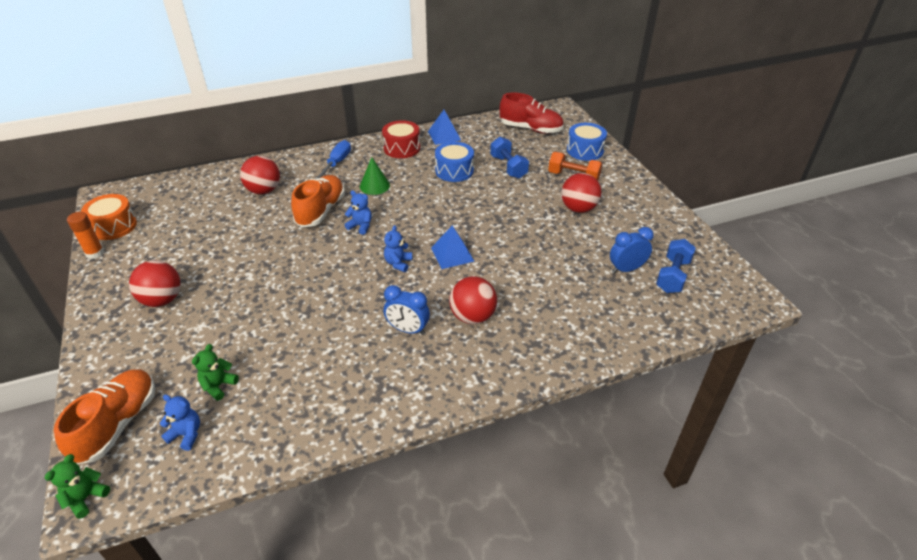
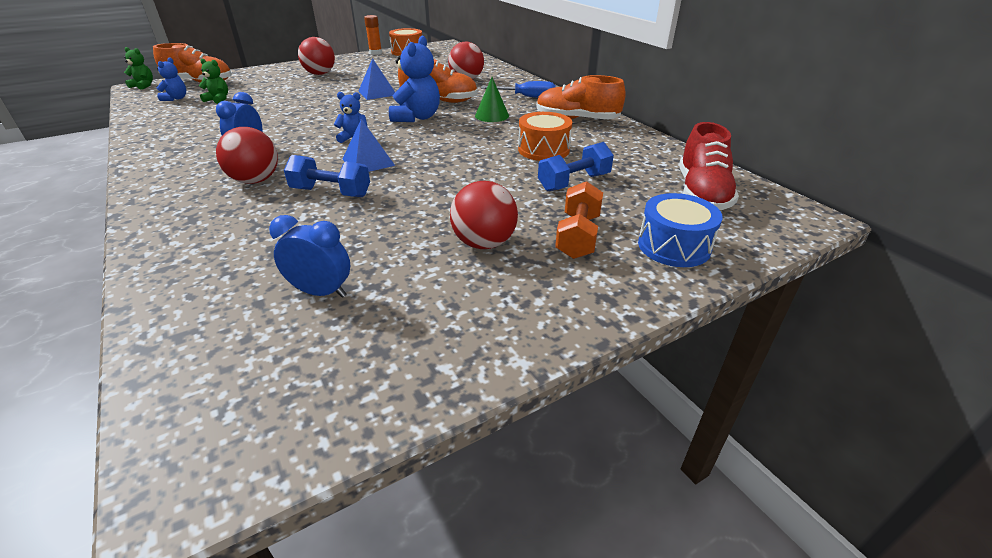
camera: 80 degrees right, 5 degrees down
blue teddy bear [344,190,372,235] -> blue teddy bear [389,36,440,122], size x1.79
red drum [382,120,420,158] -> orange shoe [536,75,626,119]
blue pyramid [428,110,461,145] -> blue pyramid moved to [359,58,395,100]
blue drum [435,142,474,182] -> orange drum [518,112,572,161]
blue clock [610,227,654,273] -> blue clock turned 45 degrees counterclockwise [269,215,350,298]
blue dumbbell [656,239,696,293] -> blue dumbbell moved to [284,155,370,197]

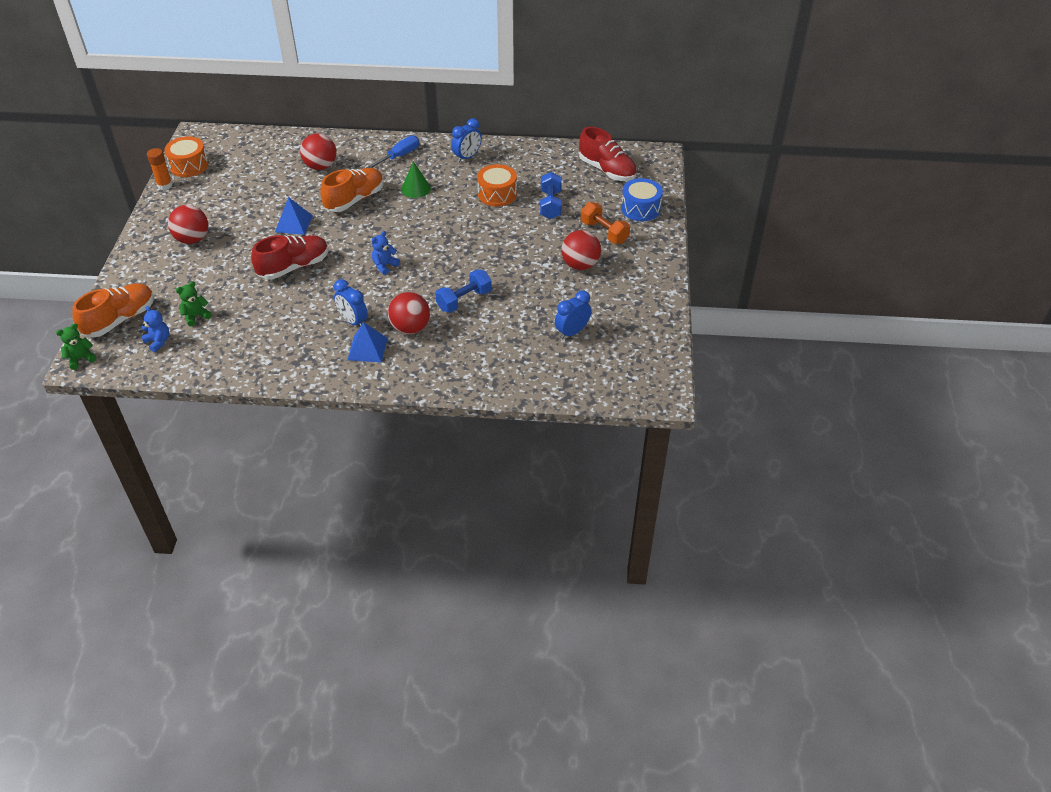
camera: 55 degrees left, 10 degrees up
blue pyramid [343,119,395,172] -> blue pyramid moved to [347,322,388,363]
blue teddy bear [389,36,440,122] -> none
orange shoe [536,75,626,119] -> blue clock [451,118,482,162]
none -> red shoe [251,235,328,280]

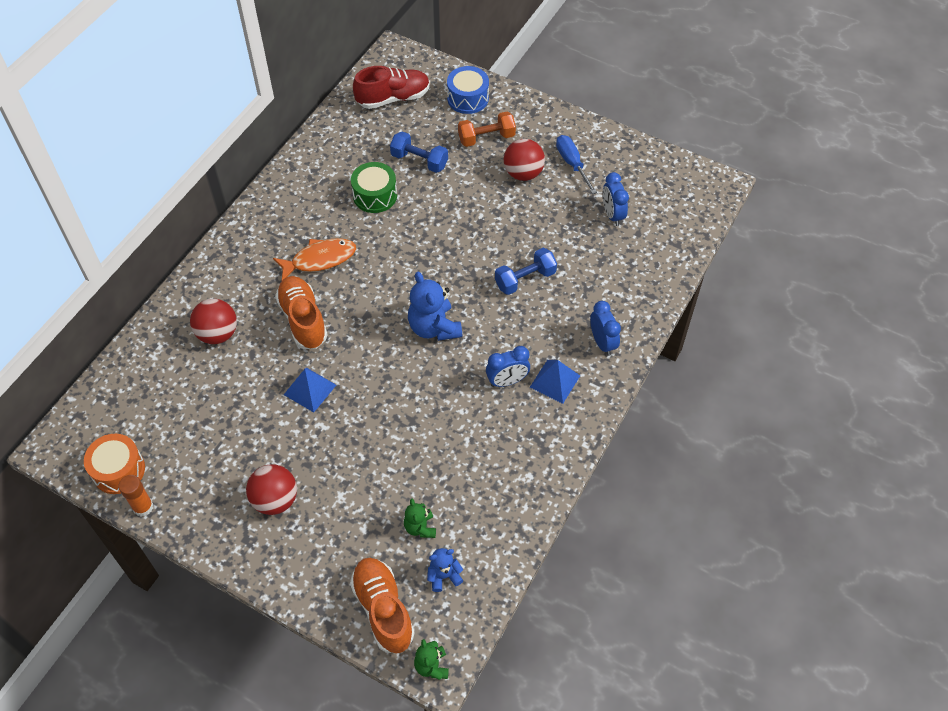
camera: 65 degrees left, 10 degrees up
red shoe [251,235,328,280] -> none
blue screwdriver [366,136,419,168] -> blue screwdriver moved to [556,135,597,194]
blue teddy bear [371,231,400,275] -> blue teddy bear [408,272,462,341], size x1.79
red ball [388,292,430,334] -> none
green cone [401,161,431,198] -> orange fish [273,238,356,280]
blue dumbbell [435,269,492,313] -> blue dumbbell turned 75 degrees clockwise [495,248,557,295]
blue clock [451,118,482,162] -> blue clock moved to [590,301,621,356]
orange drum [477,164,517,207] -> green drum [351,162,397,213]

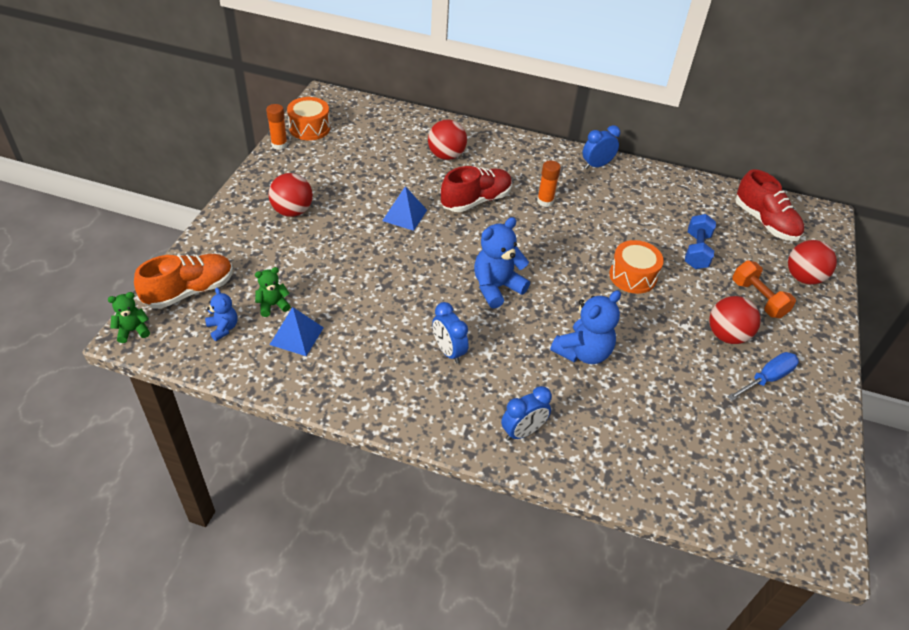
camera: 75 degrees right, 10 degrees down
orange fish [273,238,356,280] -> orange glue stick [537,160,561,207]
orange shoe [275,276,328,349] -> red shoe [441,166,512,212]
green drum [351,162,397,213] -> none
blue drum [447,66,489,114] -> red ball [788,240,837,285]
blue dumbbell [495,248,557,295] -> blue teddy bear [550,290,621,364]
blue pyramid [530,360,580,404] -> blue pyramid moved to [270,307,324,356]
blue clock [603,172,629,226] -> blue clock moved to [583,125,621,169]
none -> orange drum [609,240,664,294]

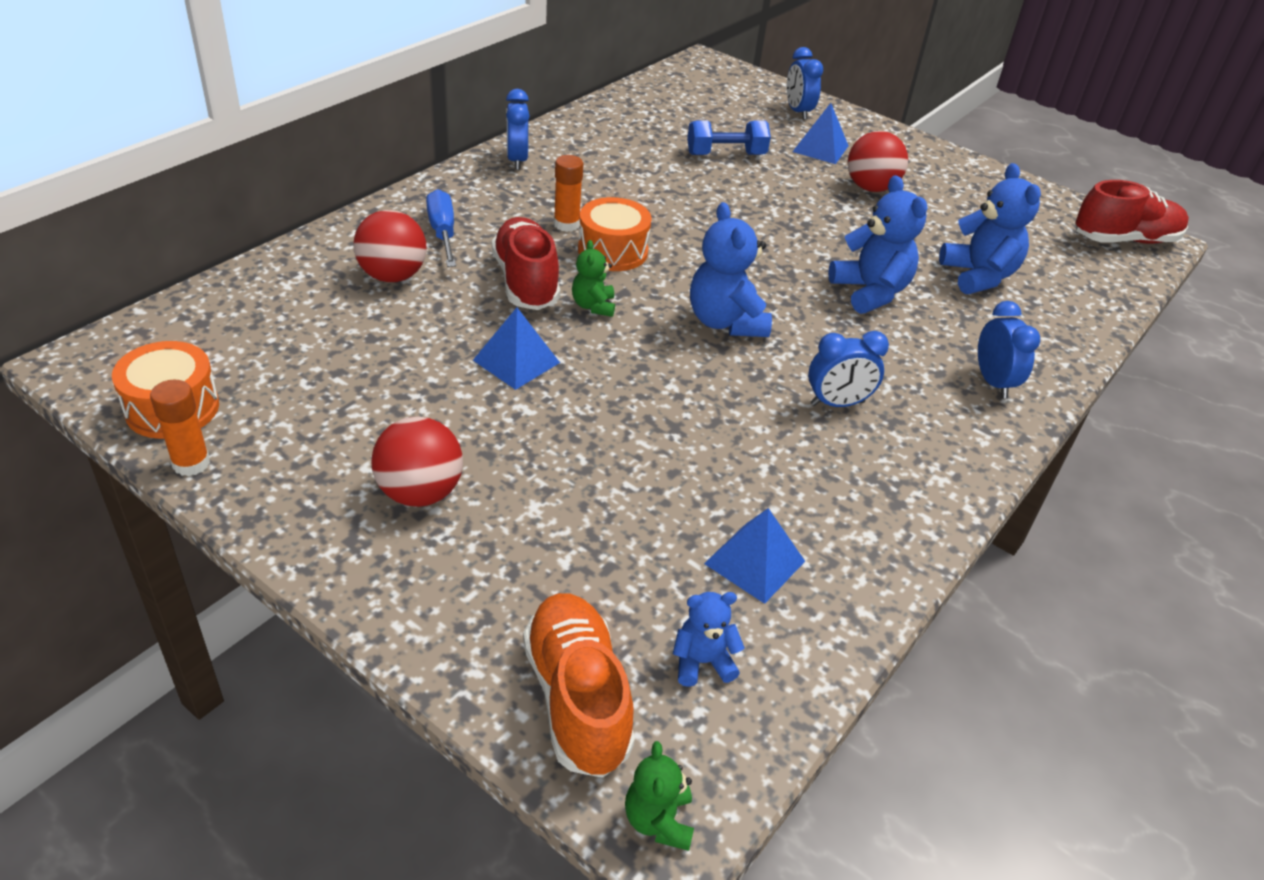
camera: 70 degrees left, 5 degrees down
green teddy bear [255,267,291,317] -> green teddy bear moved to [572,240,615,317]
orange drum [609,240,664,294] -> orange drum moved to [578,197,652,271]
blue dumbbell [685,214,716,269] -> blue dumbbell turned 45 degrees counterclockwise [687,120,771,155]
blue screwdriver [727,352,799,401] -> blue screwdriver moved to [426,189,456,267]
orange dumbbell [733,261,796,318] -> blue pyramid [792,103,849,164]
red shoe [735,169,804,241] -> red shoe moved to [1075,180,1189,244]
red ball [788,240,837,285] -> blue clock [787,47,823,120]
none -> blue teddy bear [939,163,1041,294]

